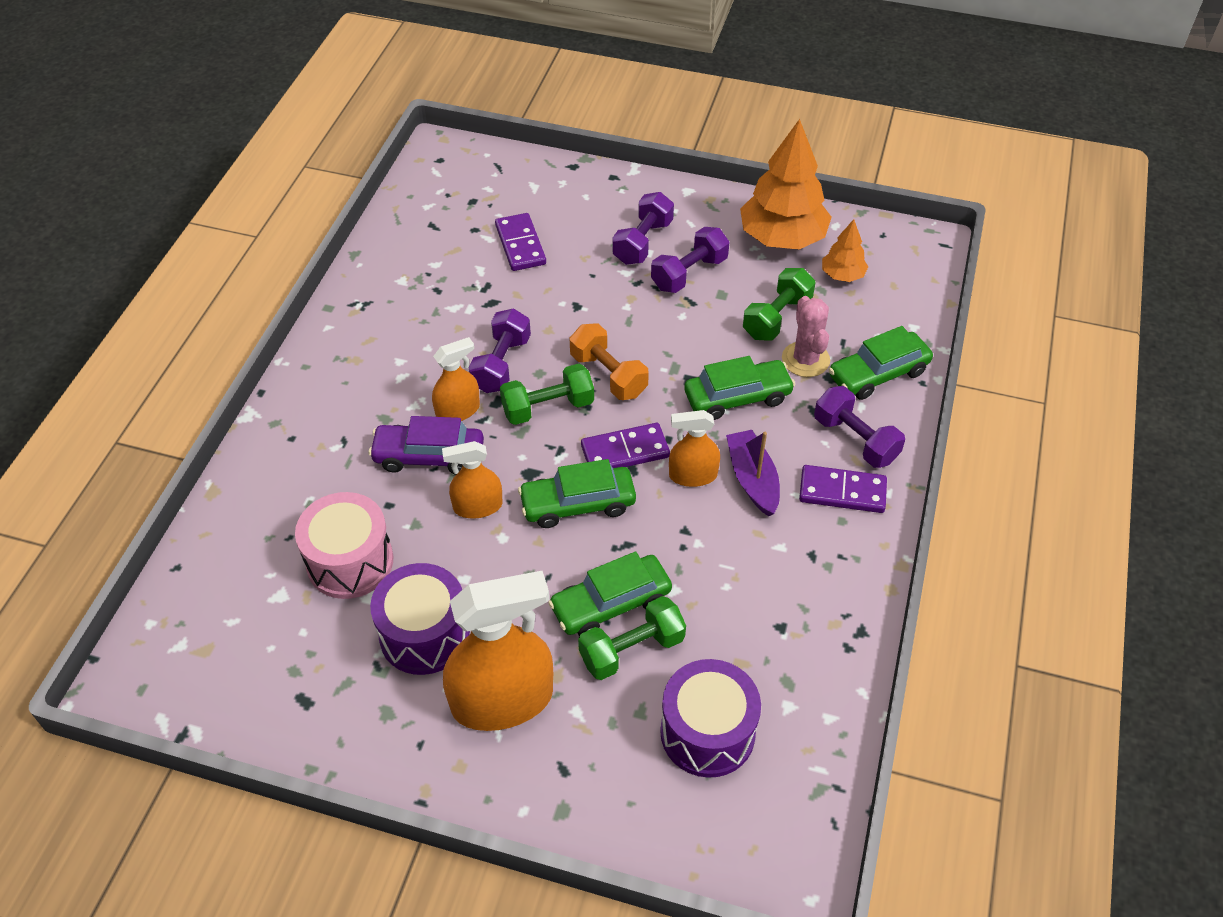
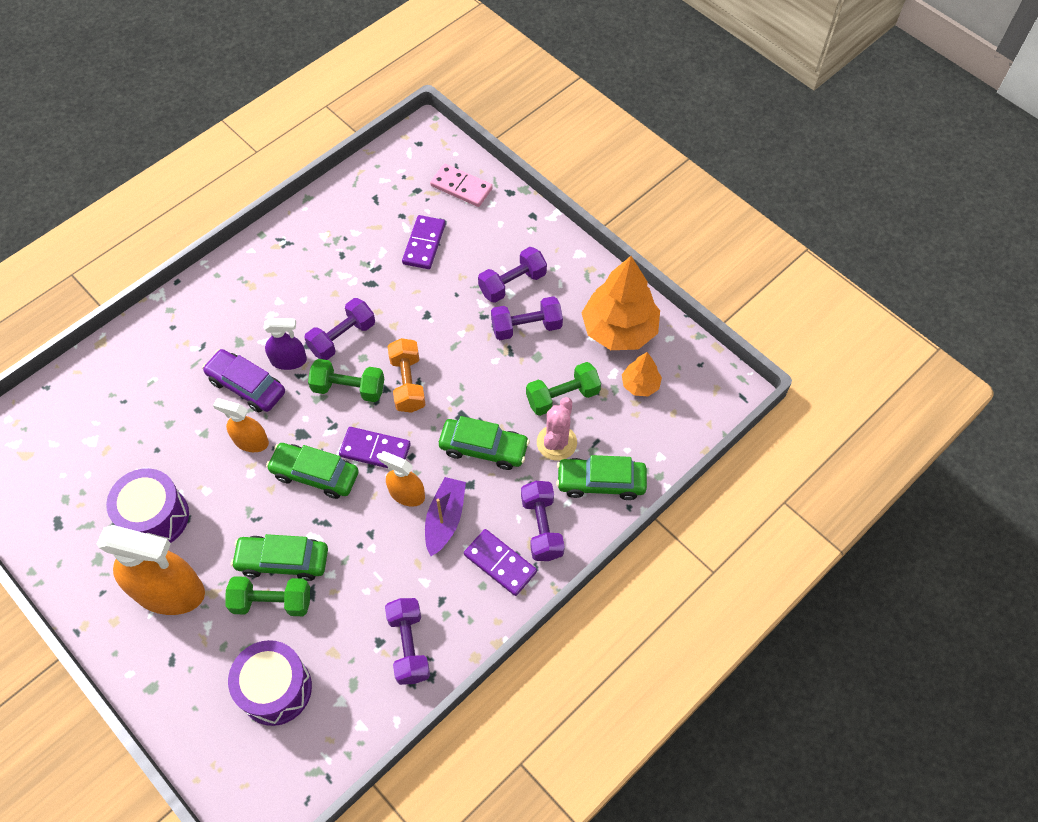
camera: 30 degrees right, 10 degrees up
pink drum [295,492,393,599] -> none
orange spray bottle [432,337,480,421] -> purple spray bottle [263,318,307,370]
none -> purple dumbbell [385,598,430,685]
none -> pink domino [430,164,493,207]

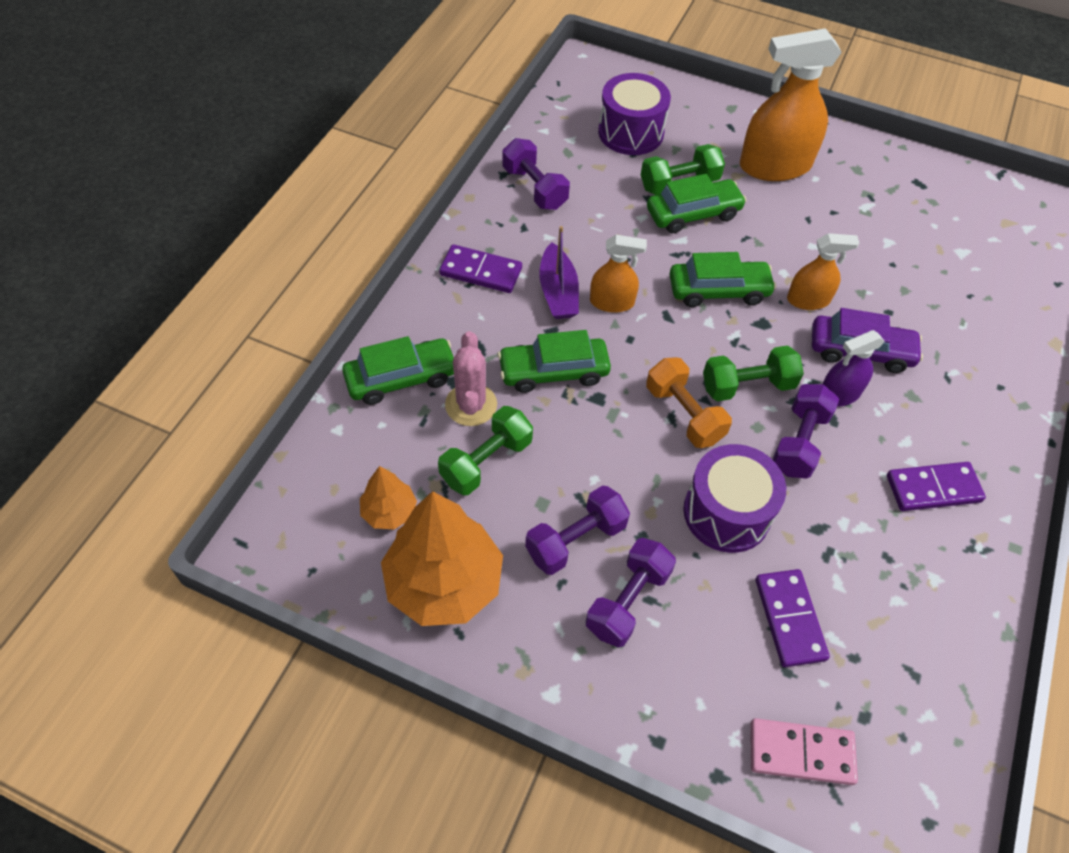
camera: 155 degrees right, 5 degrees down
purple drum [106,468,189,543] -> purple drum moved to [683,444,786,553]
purple domino [339,427,411,468] -> purple domino moved to [887,462,986,511]
purple dumbbell [521,481,565,561] -> none

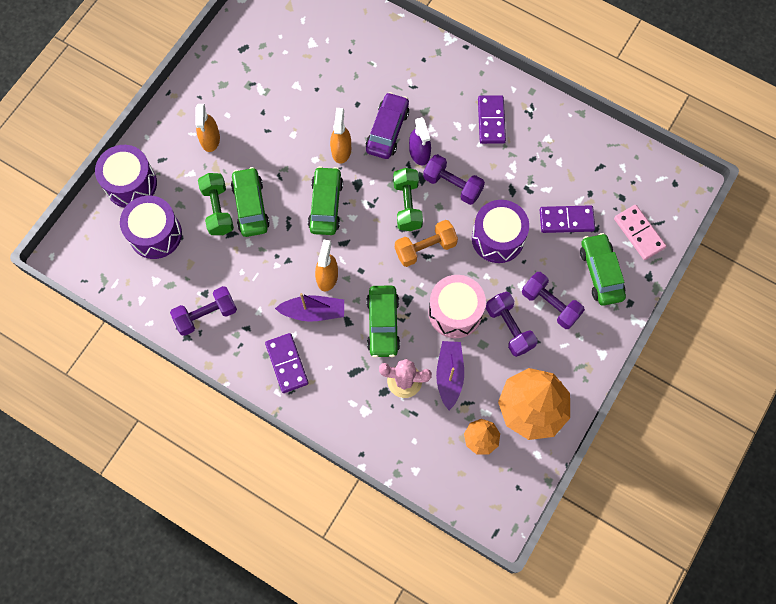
camera: 80 degrees left, 15 degrees up
green car [342,336,454,405] -> green car moved to [580,233,626,306]
green dumbbell [438,406,533,495] -> purple boat [436,341,464,410]
purple domino [439,244,522,293] -> purple domino turned 45 degrees counterclockwise [265,333,309,393]
orange spray bottle [740,28,842,181] -> orange spray bottle [195,104,220,152], size x0.53
pink domino [750,718,858,785] -> pink domino turned 45 degrees counterclockwise [614,205,666,260]
none -> purple drum [95,145,157,208]
none -> pink drum [428,275,486,338]

